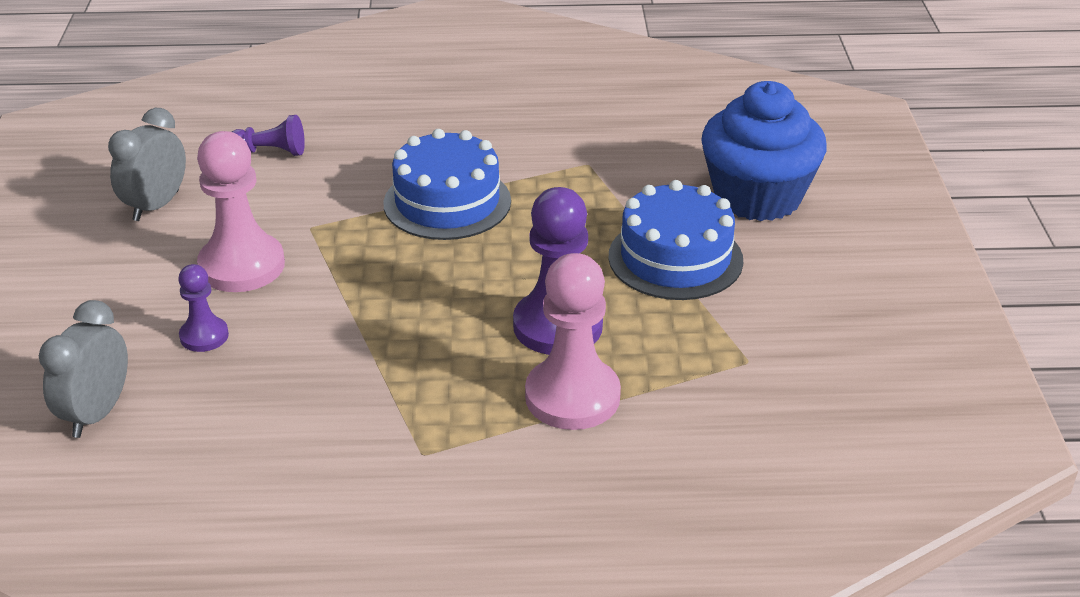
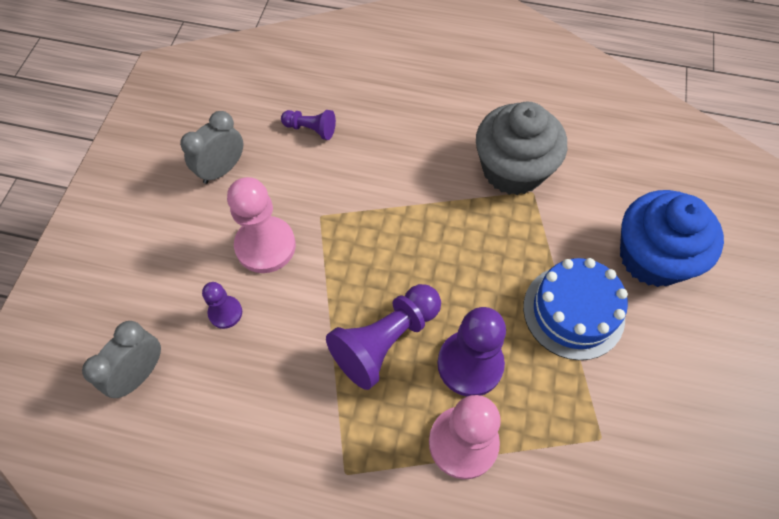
camera: 15 degrees right, 25 degrees up
blue cake [383,129,511,240] -> none
none -> purple pawn [326,284,441,390]
none -> grey cupcake [476,101,567,195]

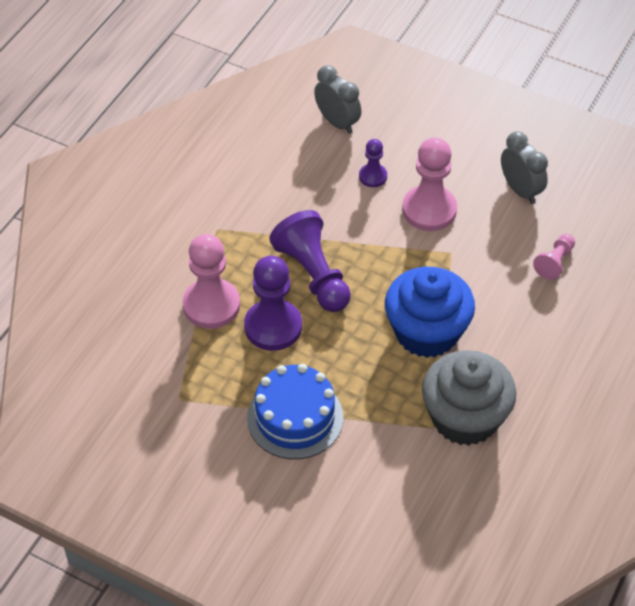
camera: 105 degrees right, 10 degrees down
purple pawn [281,110,336,140] -> pink pawn [533,234,575,280]
blue cupcake [620,190,724,287] -> blue cupcake moved to [385,267,475,358]

